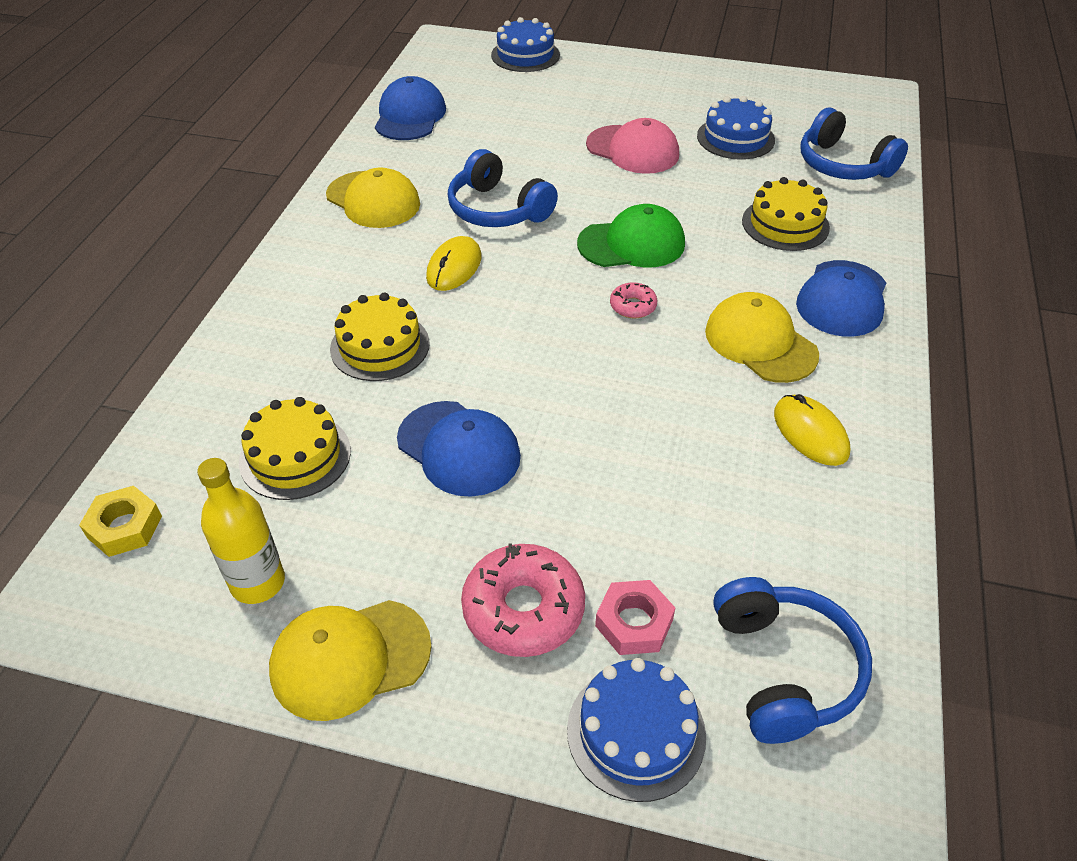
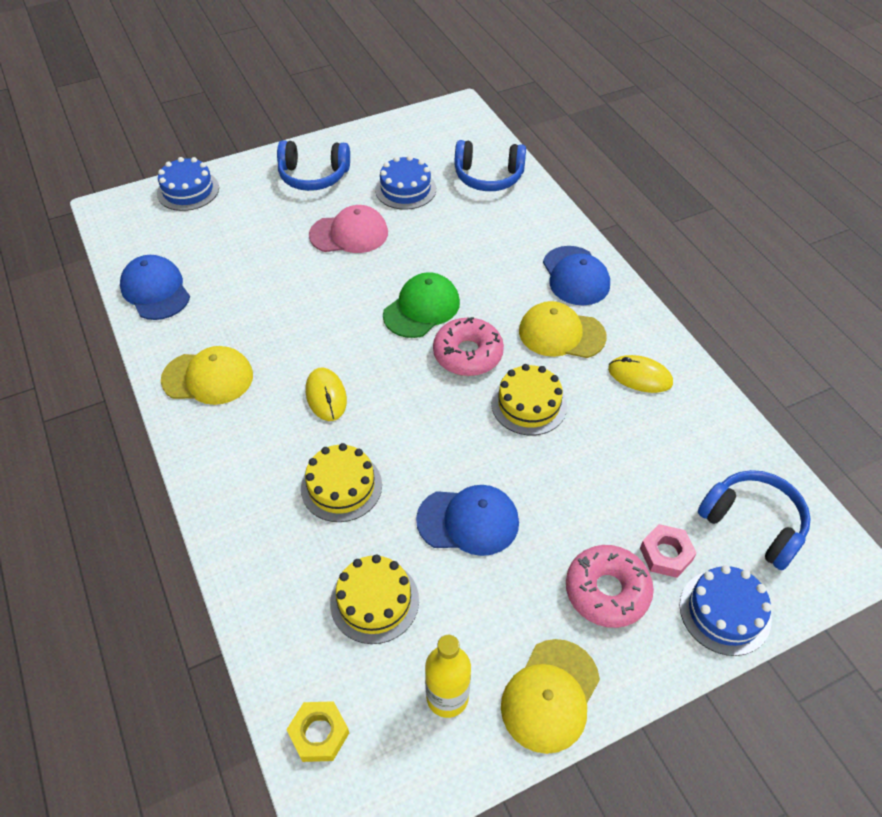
camera: 40 degrees left, 5 degrees up
blue headphones [448,149,558,227] -> blue headphones moved to [277,140,350,191]
pink donut [610,282,657,319] -> pink donut [433,317,504,376], size x1.95
yellow cake [742,177,830,251] -> yellow cake moved to [491,364,567,435]

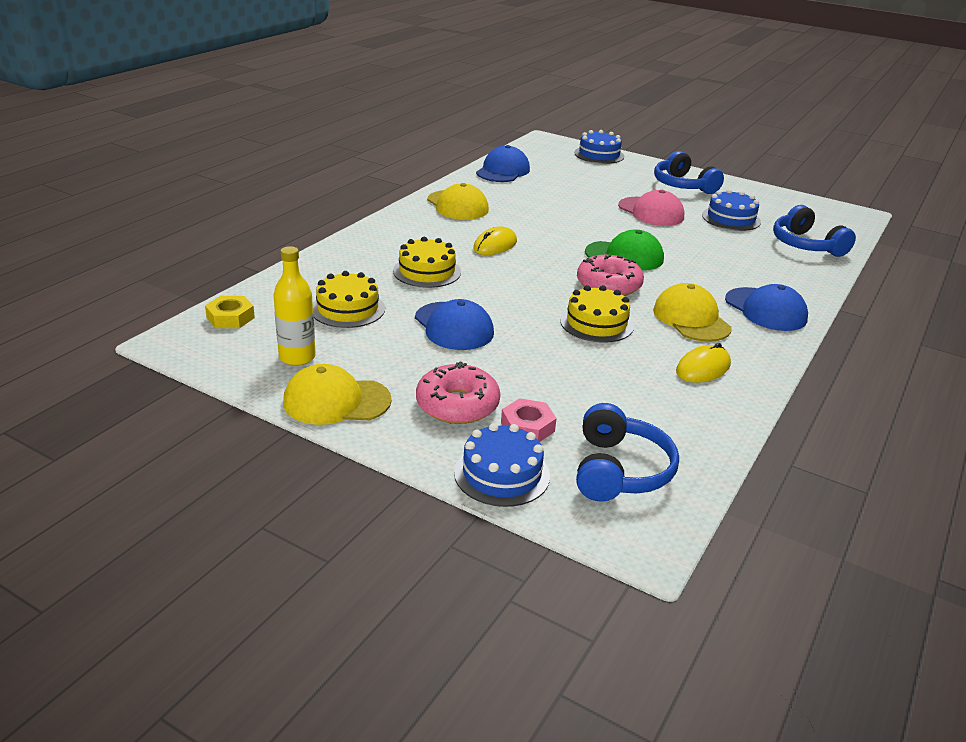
camera: 55 degrees right, 20 degrees down
blue cap [543,246,610,305] -> blue cap turned 75 degrees counterclockwise [725,284,808,331]
yellow mouse [608,355,673,393] -> yellow mouse turned 60 degrees clockwise [676,343,731,383]

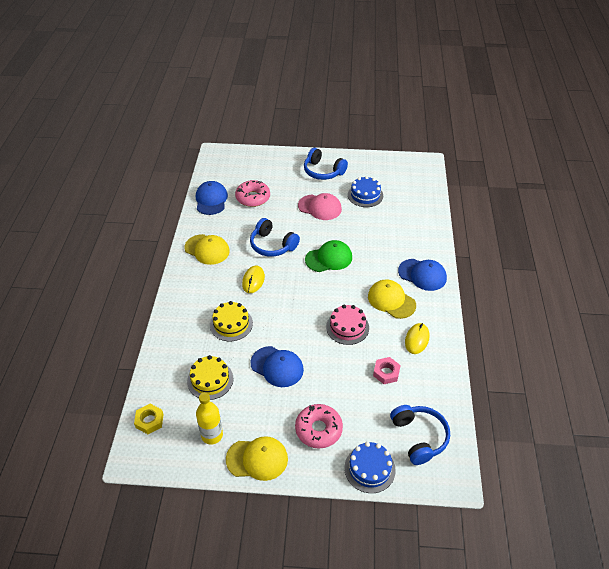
camera: 25 degrees left, 15 degrees up
yellow cap [283,364,392,425] -> yellow cap turned 150 degrees counterclockwise [226,436,288,481]
pink nut [501,398,557,442] -> pink nut moved to [373,357,401,384]
yellow cake [560,285,634,343] -> pink cake [326,305,369,345]
blue cake [574,130,624,164] -> none
pink donut [577,255,644,296] -> pink donut moved to [235,180,270,207]
blue headphones [773,205,856,257] -> blue headphones moved to [250,218,300,257]

